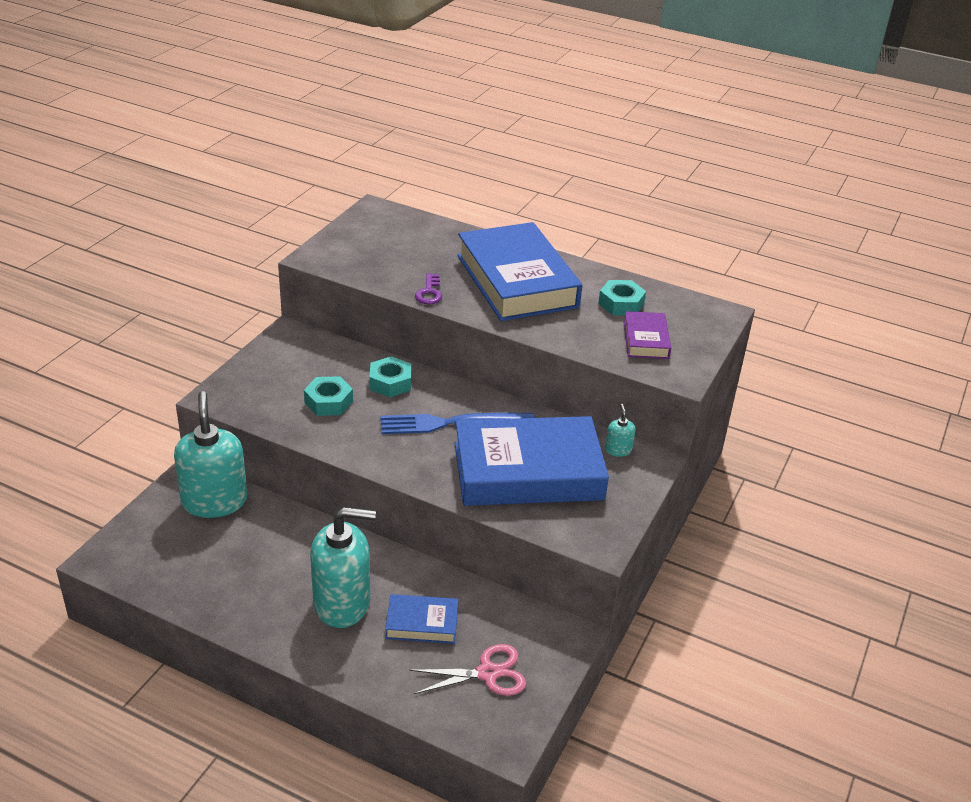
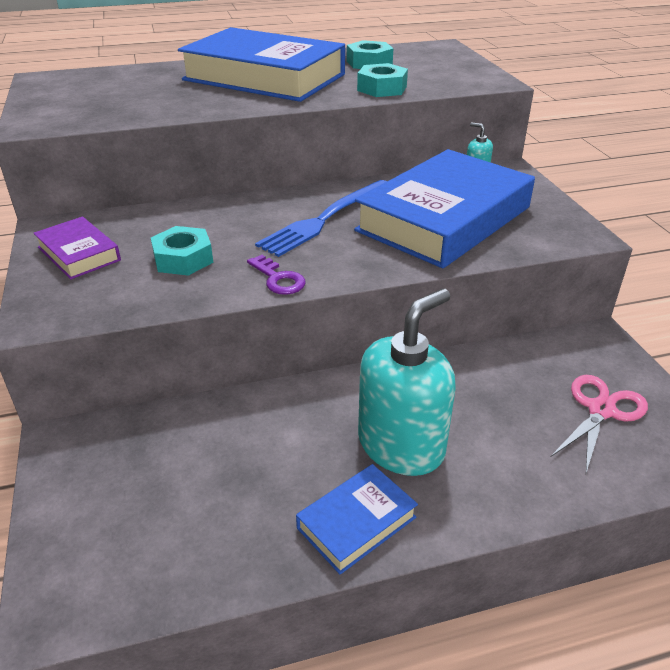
camera: 40 degrees left, 0 degrees up
turquoise soap dispenser [174,391,247,518] -> none
turquoise nut [369,356,411,397] -> turquoise nut moved to [357,63,408,97]
blue book [385,594,458,644] -> blue book moved to [296,464,418,575]
purple key [415,273,442,304] -> purple key moved to [247,255,306,295]
purple book [623,311,671,359] -> purple book moved to [33,217,121,279]

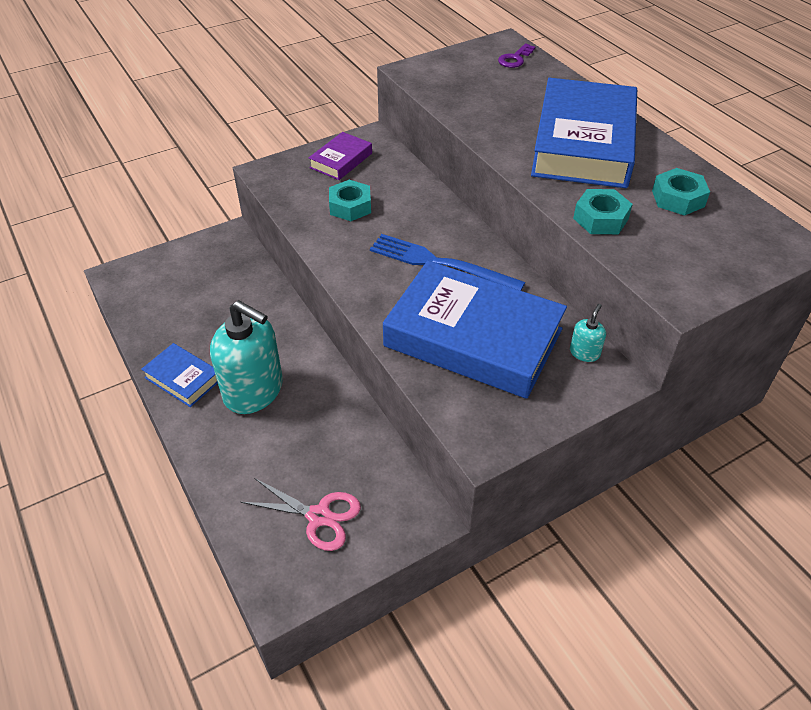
camera: 75 degrees right, 10 degrees up
purple key [247,255,306,295] -> purple key moved to [498,43,535,68]

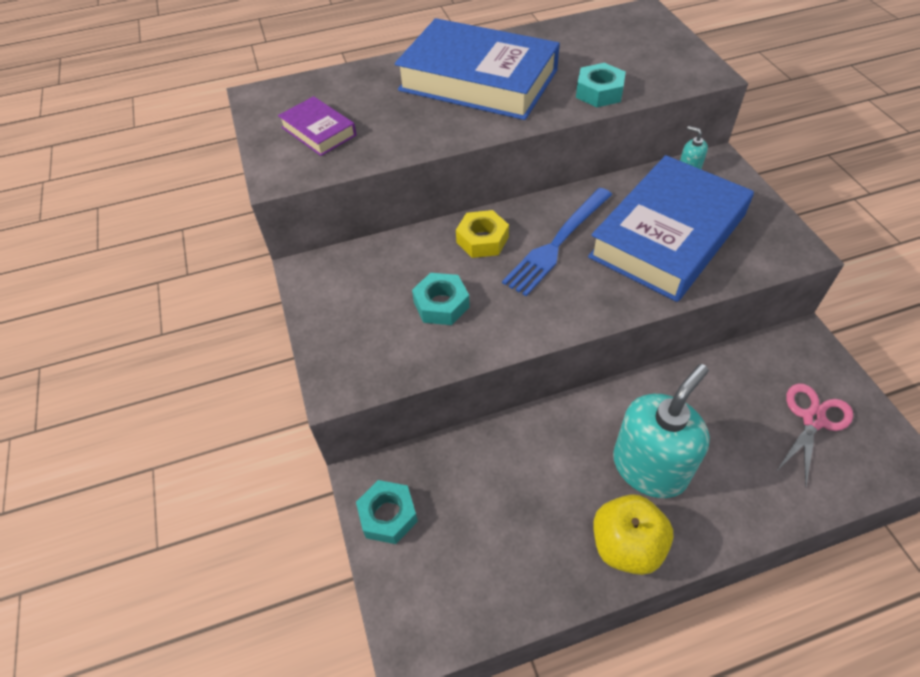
camera: 75 degrees left, 5 degrees up
blue book [141,343,218,407] -> yellow apple [593,494,673,575]
purple book [309,132,372,180] -> purple book moved to [278,96,356,156]
purple key [498,43,535,68] -> none
turquoise nut [652,168,710,216] -> turquoise nut moved to [356,480,418,544]
none -> yellow nut [456,210,509,258]

